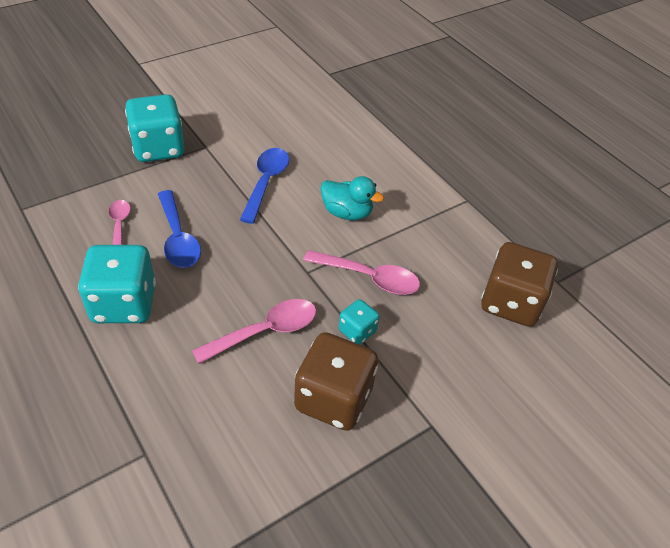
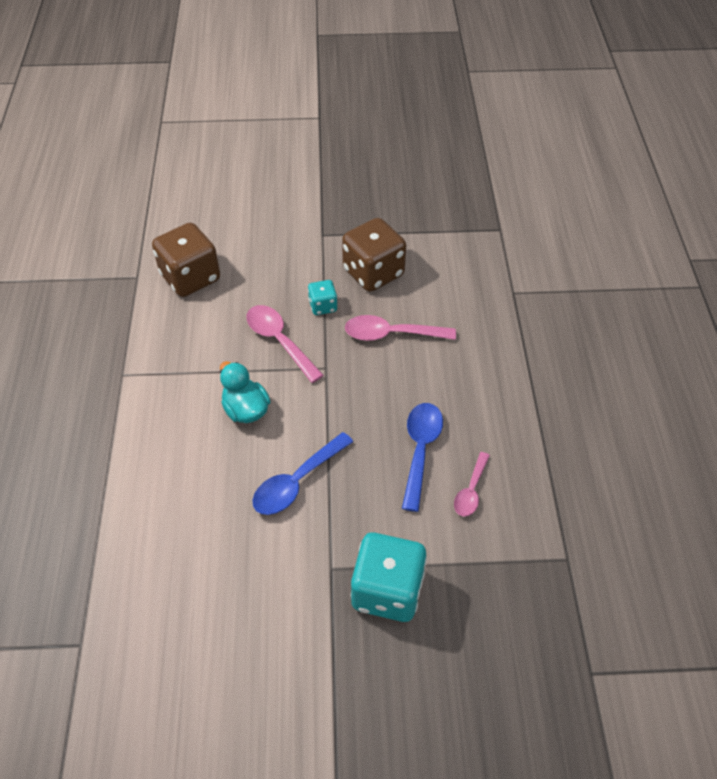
camera: 145 degrees left, 5 degrees up
turquoise dice [78,245,156,323] -> none

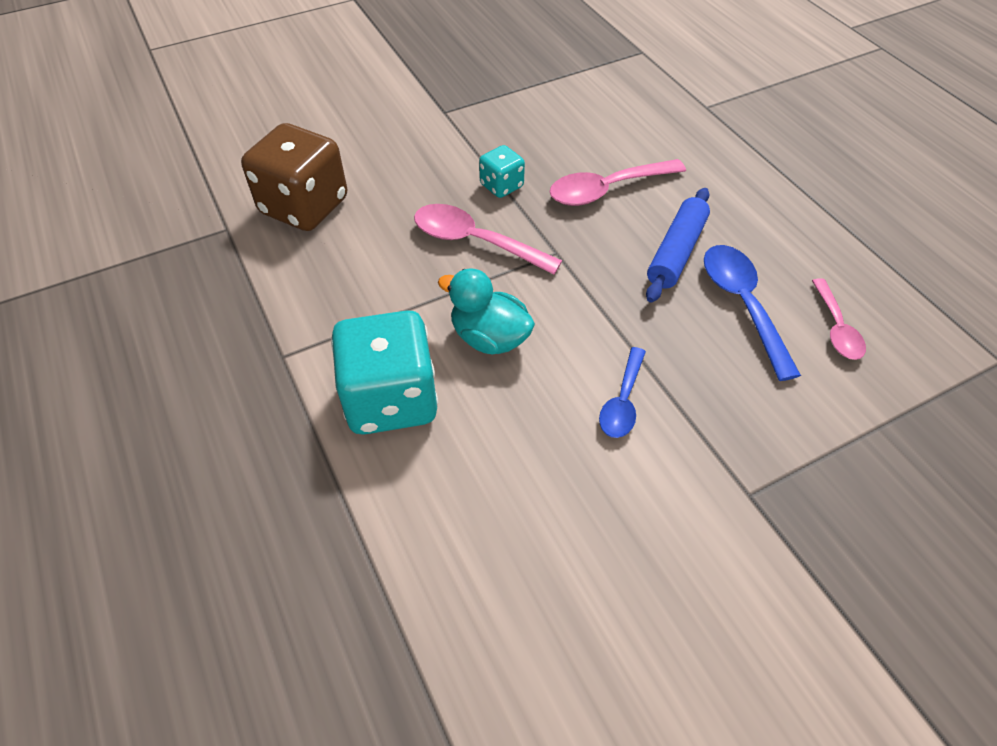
camera: 25 degrees left, 0 degrees up
blue spoon [252,432,353,515] -> blue spoon [599,347,646,438], size x0.63
brown dice [342,218,406,292] -> none
turquoise dice [350,532,427,622] -> turquoise dice moved to [331,310,438,435]
none -> blue rolling pin [646,188,710,302]

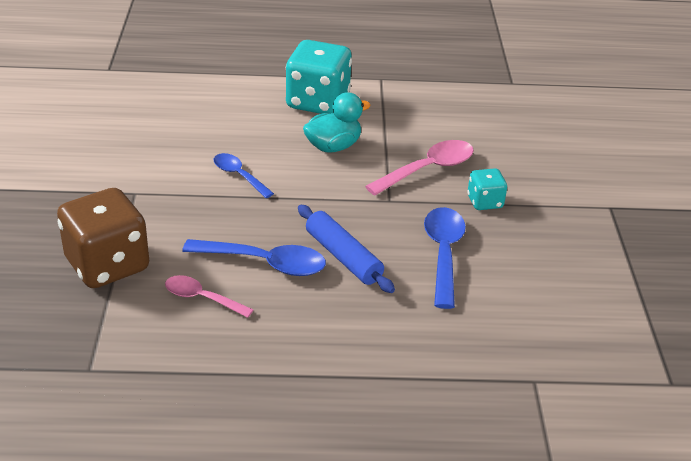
camera: 115 degrees right, 15 degrees down
brown dice [241,123,347,231] -> brown dice moved to [57,188,149,288]
pink spoon [549,159,686,206] -> blue spoon [424,207,466,309]

